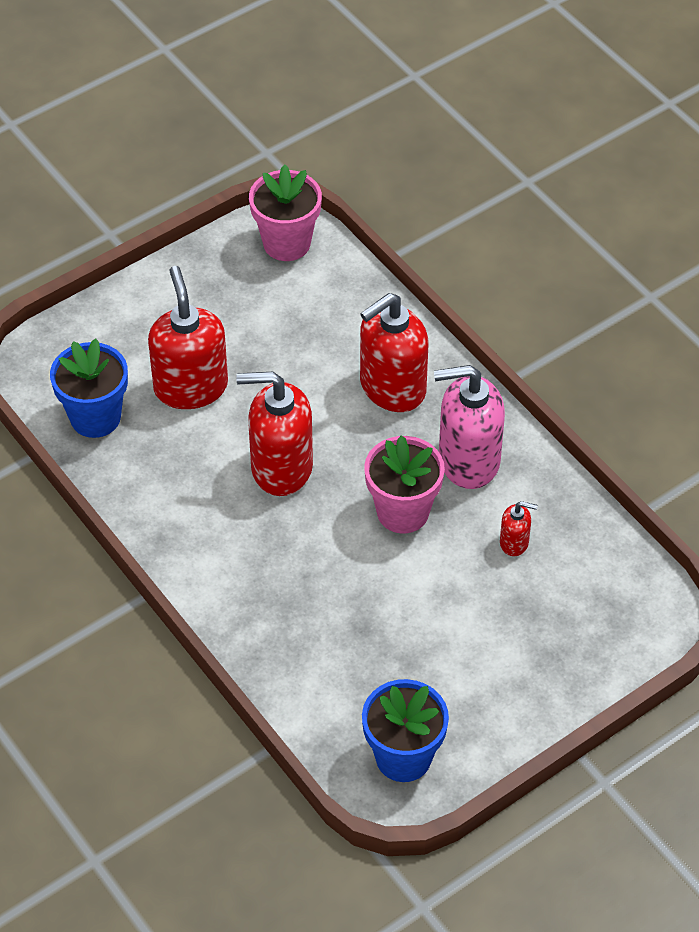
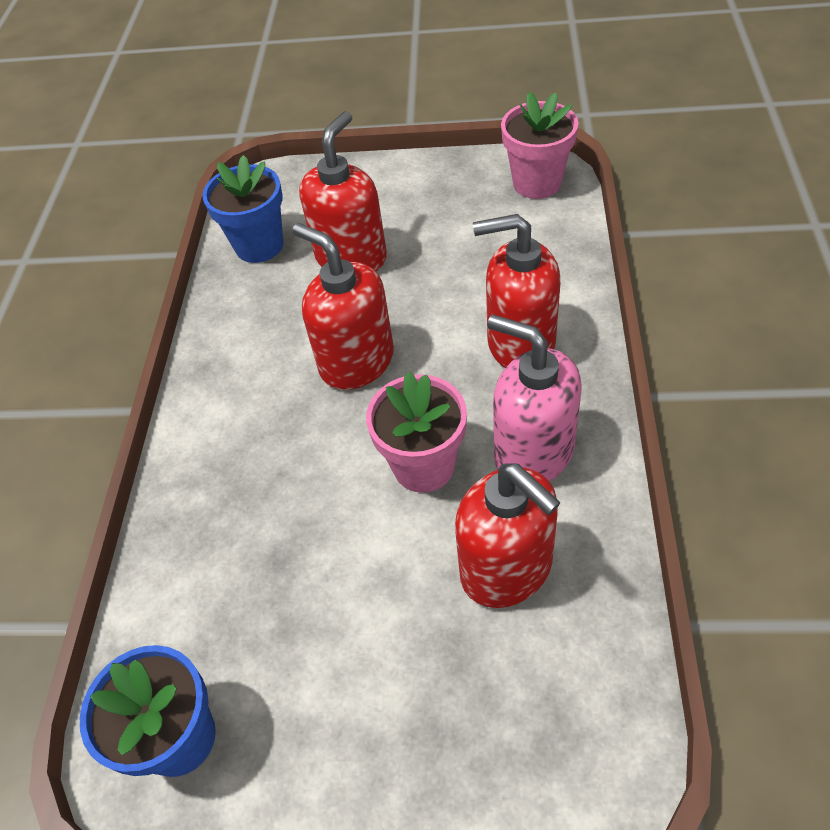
camera: 45 degrees right, 0 degrees up
red soap dispenser [500,501,538,556] -> red soap dispenser [455,463,561,608], size x2.18

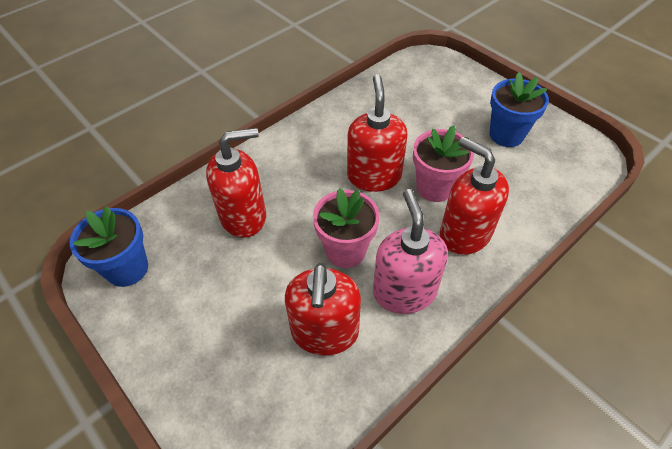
camera: 40 degrees right, 0 degrees up
blue flower pot [202,155,283,263] -> blue flower pot moved to [489,72,549,147]
red soap dispenser [299,111,387,271] -> red soap dispenser moved to [206,128,266,238]
pink flower pot [501,91,579,199] -> pink flower pot moved to [413,126,474,202]

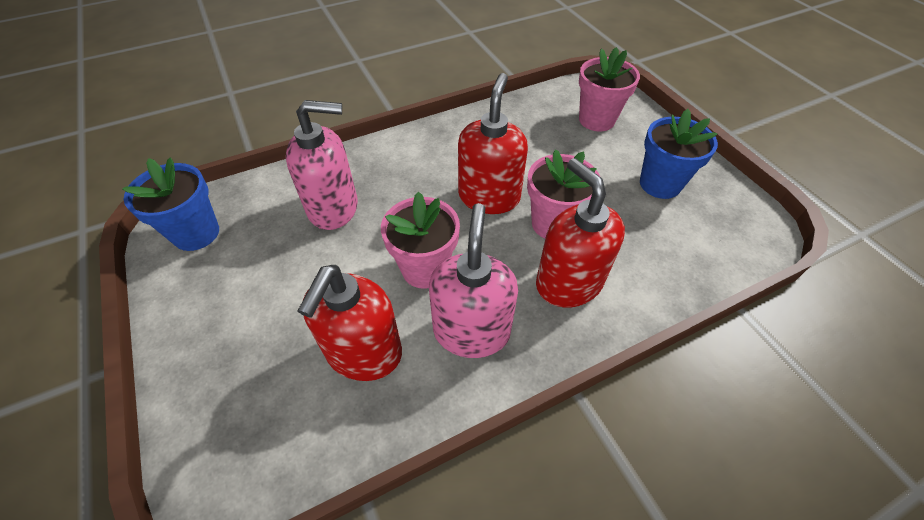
camera: 15 degrees right, 0 degrees up
red soap dispenser [206,128,266,238] -> pink soap dispenser [286,100,358,230]
none -> pink flower pot [579,47,640,132]

